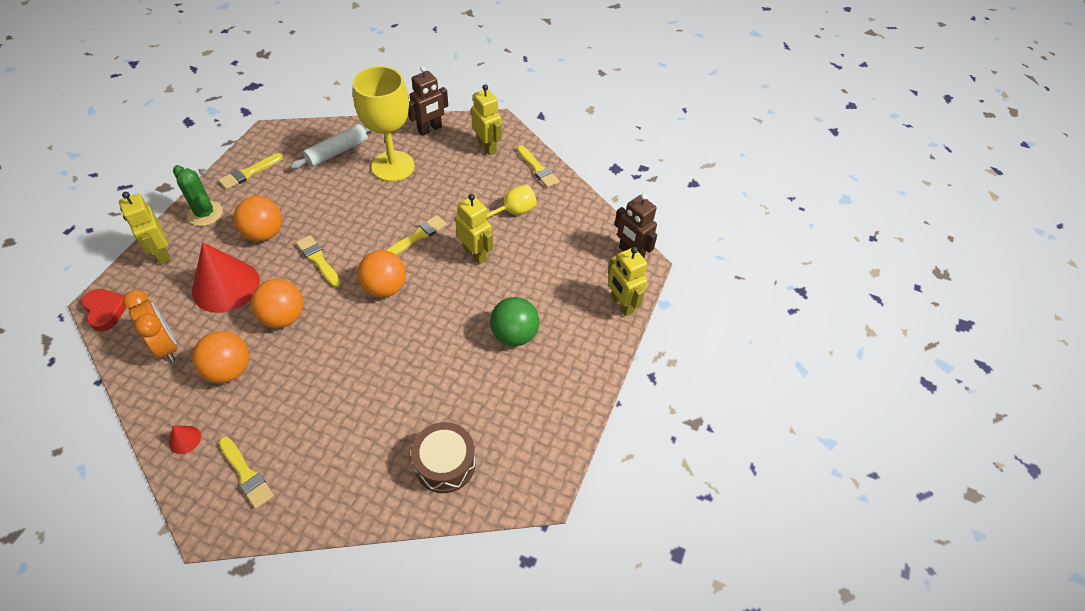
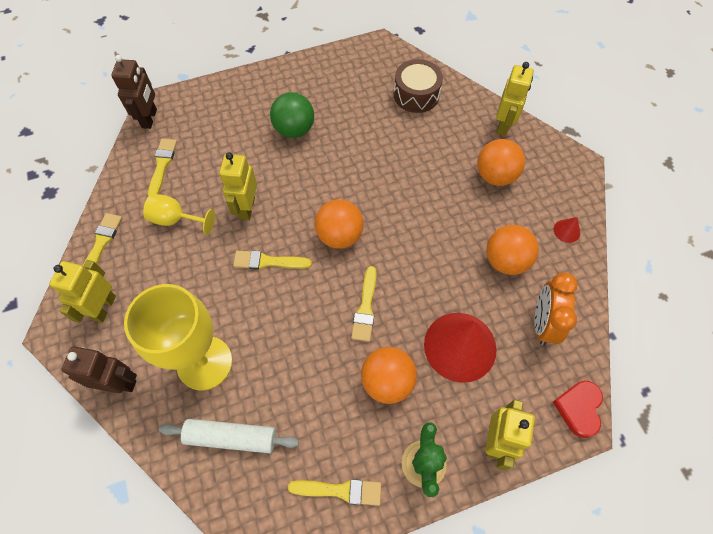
camera: 130 degrees left, 10 degrees up
yellow brush [219,437,274,509] -> yellow brush moved to [148,138,177,196]
orange ball [251,279,303,328] -> orange ball moved to [477,139,525,186]
yellow robot [608,247,647,316] -> yellow robot moved to [496,62,534,136]

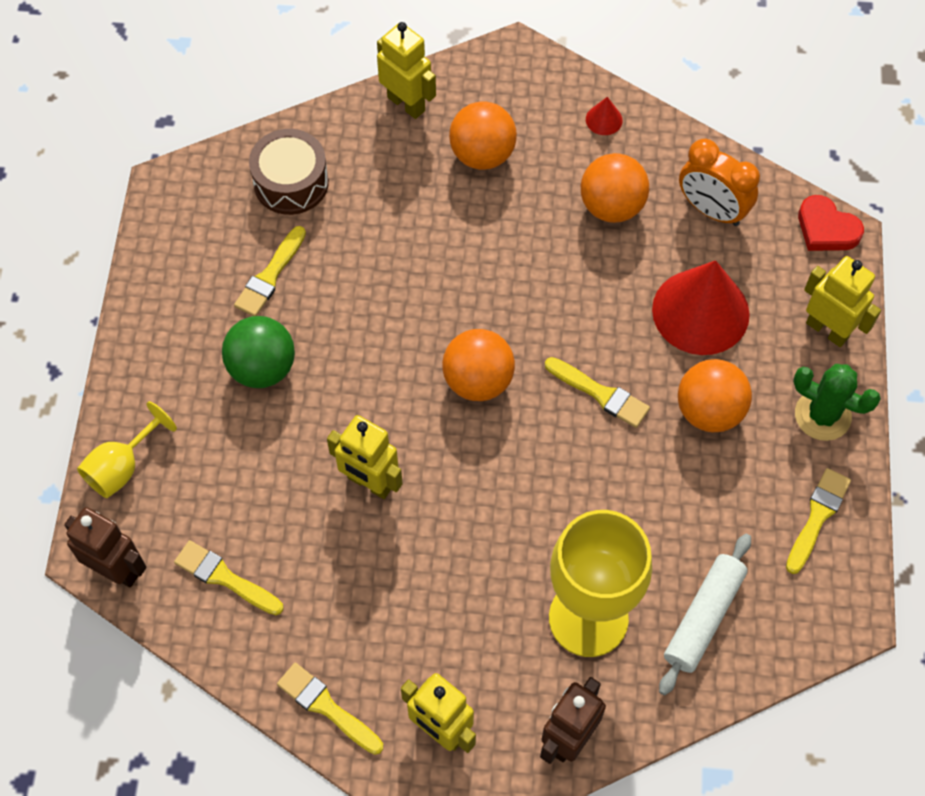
camera: 65 degrees left, 0 degrees up
yellow goblet [143,194,215,235] -> yellow goblet moved to [77,401,177,498]
yellow brush [233,250,312,270] -> yellow brush moved to [234,226,306,316]

